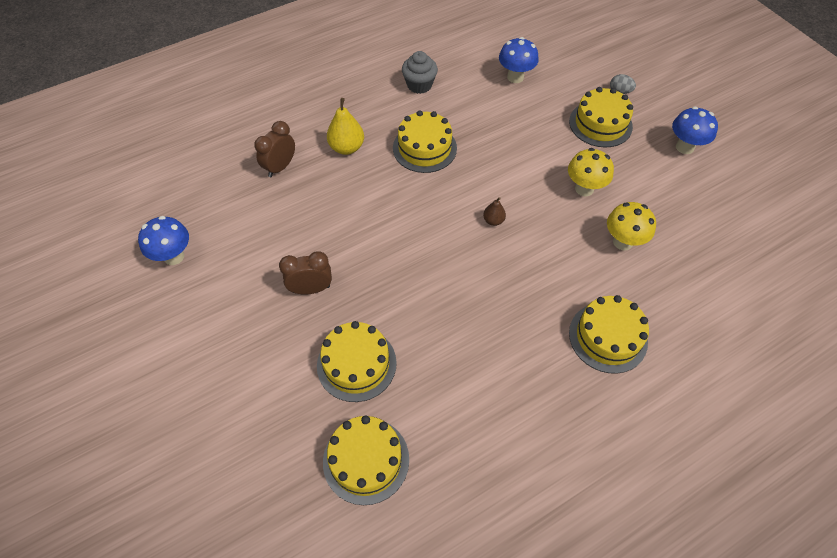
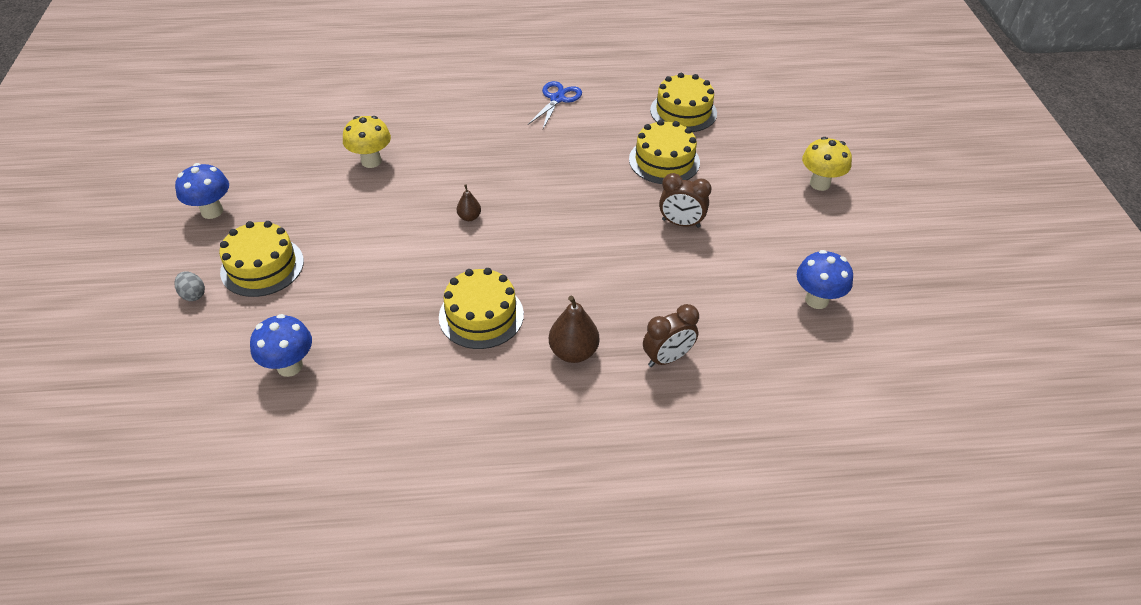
camera: 155 degrees left, 10 degrees down
yellow pear [327,98,364,155] -> brown pear [549,296,599,363]
grey cupcake [402,51,438,94] -> none
yellow mushroom [568,148,614,196] -> yellow mushroom moved to [802,137,852,191]
yellow cake [569,295,649,374] -> none
none -> blue scissors [528,81,582,129]

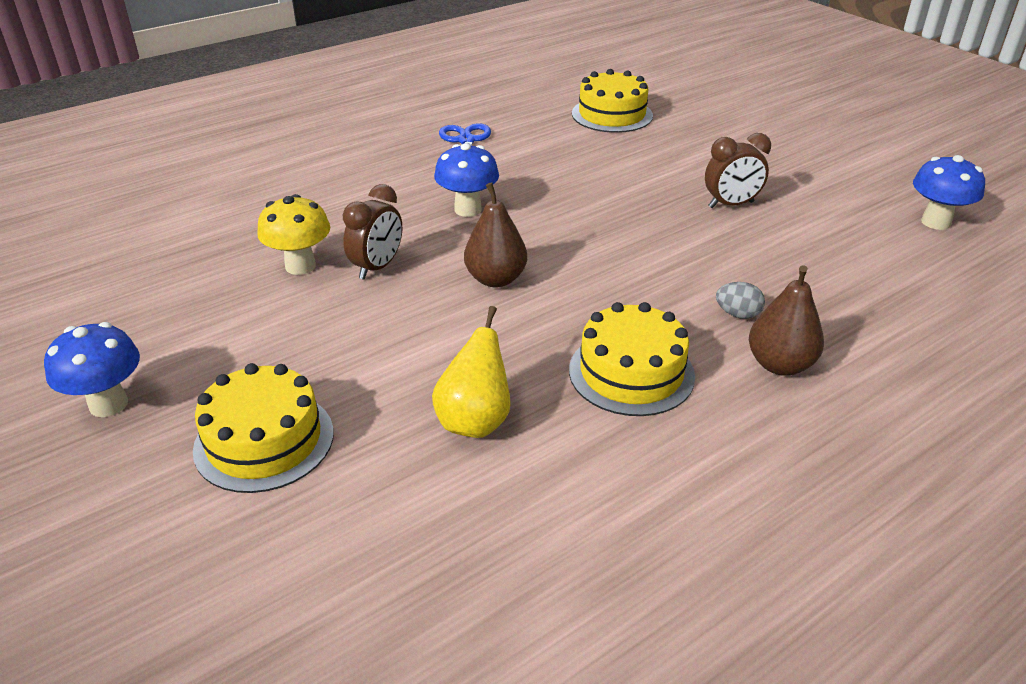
camera: 30 degrees left, 10 degrees down
grey egg [174,271,205,301] -> grey egg moved to [716,282,765,319]
blue mushroom [250,314,312,377] -> blue mushroom moved to [434,143,499,217]
brown pear [457,184,481,221] -> brown pear [464,182,527,287], size x1.79
yellow cake [629,120,700,184] -> none
brown clock [643,304,699,367] -> brown clock moved to [343,184,402,280]
yellow mushroom [802,137,852,191] -> none
none -> yellow pear [432,306,511,438]

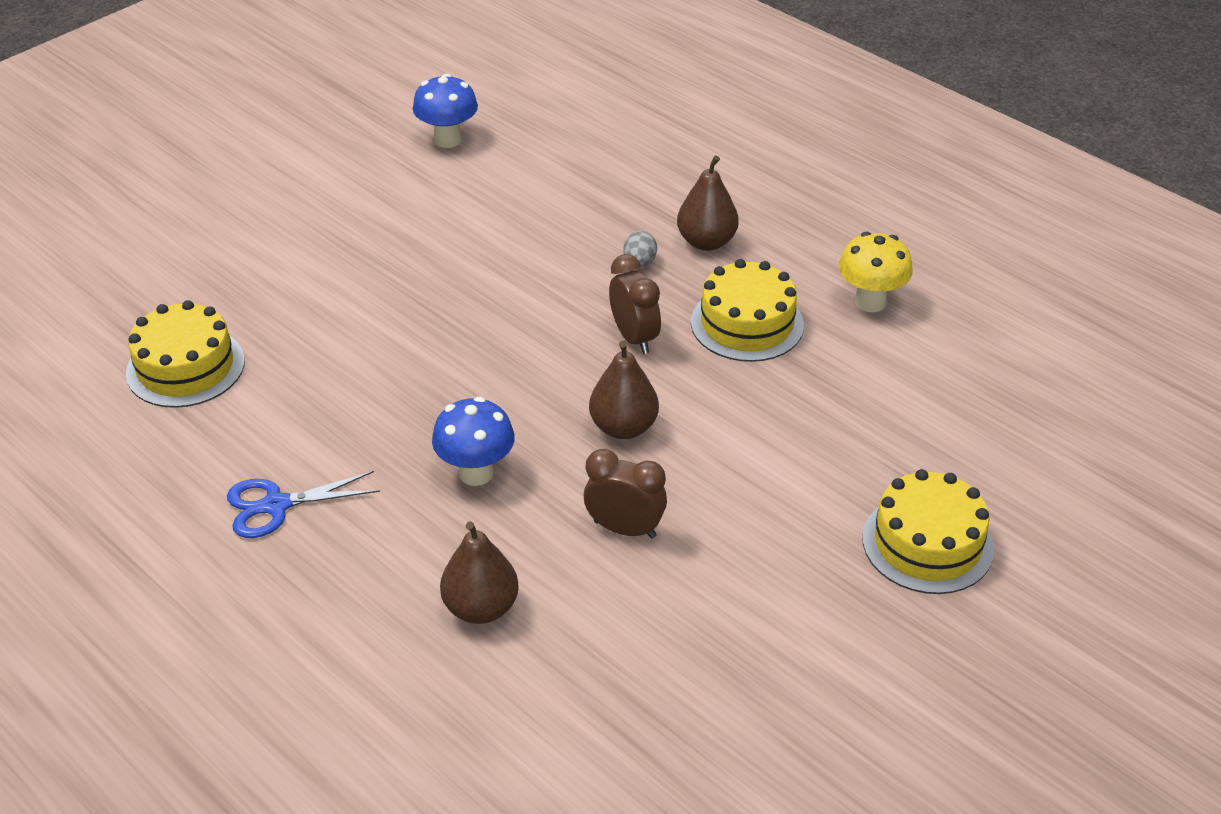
camera: 100 degrees left, 5 degrees up
blue mushroom [44,322,140,417] -> none
yellow mushroom [257,194,330,275] -> yellow mushroom moved to [839,232,913,312]
yellow pear [432,306,511,438] -> none
brown clock [705,133,771,208] -> brown clock moved to [609,254,661,354]
none -> brown pear [440,521,519,624]

